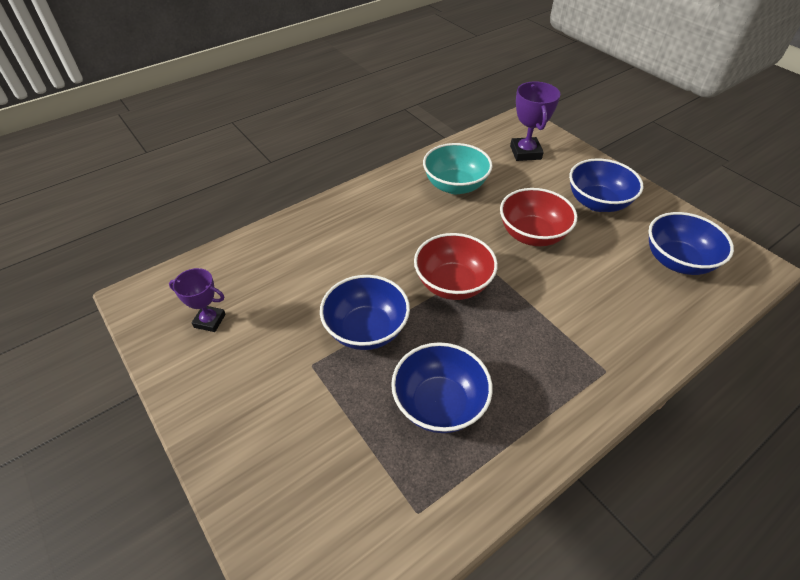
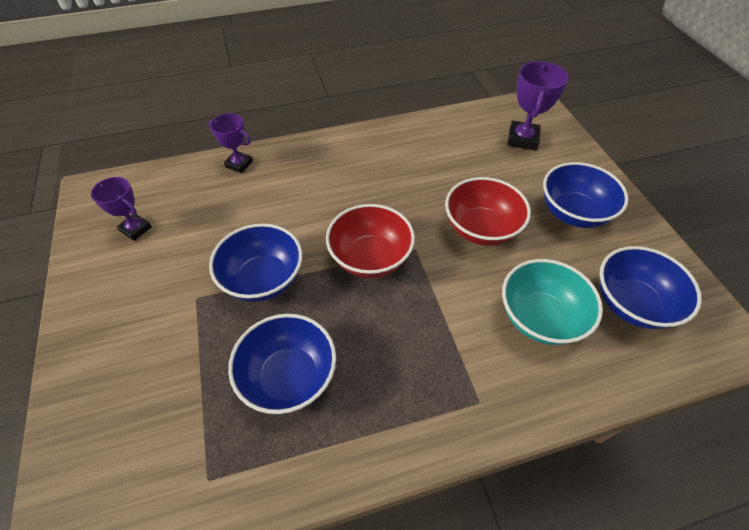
camera: 20 degrees right, 5 degrees up
turquoise bowl [423,143,493,194] -> turquoise bowl moved to [502,259,603,345]
none -> purple trophy [208,113,253,173]

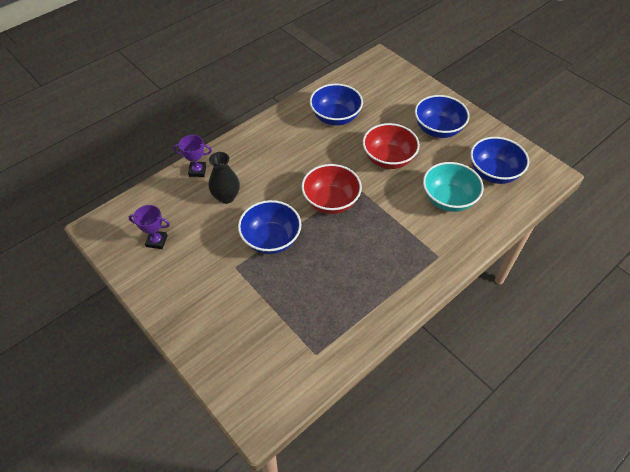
camera: 25 degrees left, 0 degrees up
blue bowl [228,314,336,414] -> blue bowl moved to [310,84,363,126]
purple trophy [508,61,569,150] -> none
none -> black vase [208,152,240,204]

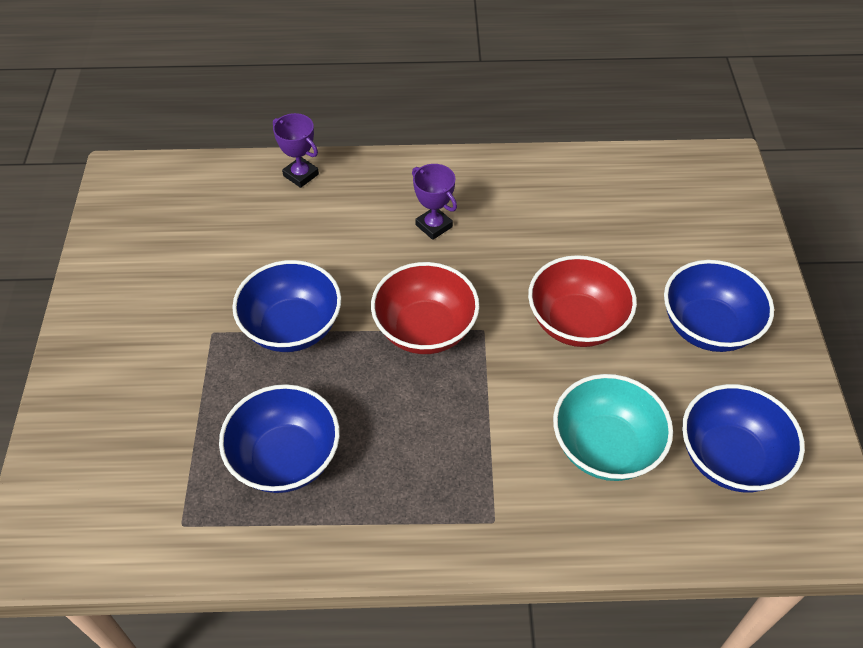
camera: 40 degrees right, 0 degrees up
purple trophy [129,205,170,249] -> purple trophy moved to [412,164,457,240]
black vase [208,152,240,204] -> none
blue bowl [310,84,363,126] -> blue bowl moved to [219,384,340,493]

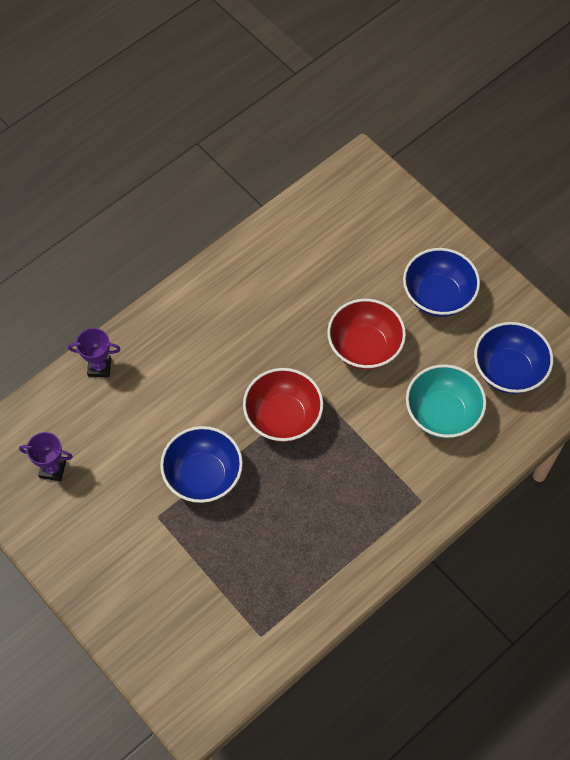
camera: 40 degrees left, 10 degrees up
blue bowl [219,384,340,493] -> none
purple trophy [412,164,457,240] -> purple trophy moved to [19,432,73,481]

